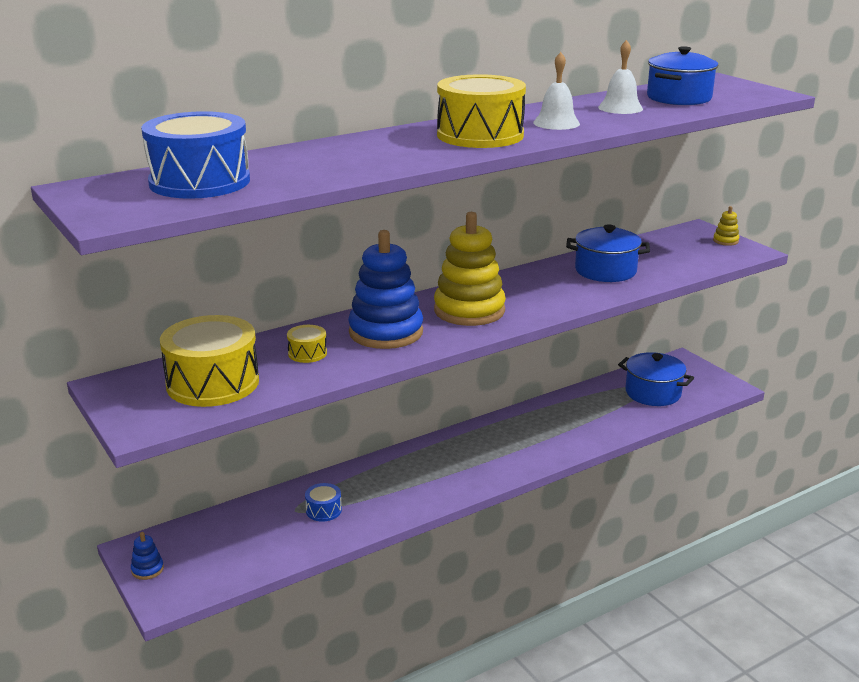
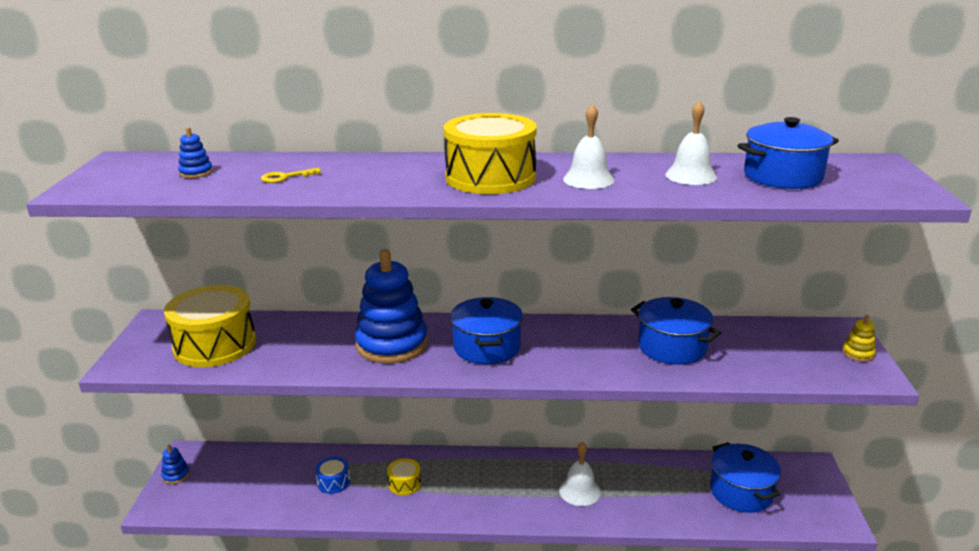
camera: 35 degrees right, 0 degrees up
blue drum [141,111,250,199] -> blue stacking toy [178,127,213,178]
yellow drum [287,325,327,363] -> yellow drum moved to [387,458,421,495]
yellow stacking toy [434,212,506,326] -> blue pot [450,297,523,364]
none -> yellow key [261,168,321,183]
none -> white bell [559,442,601,506]

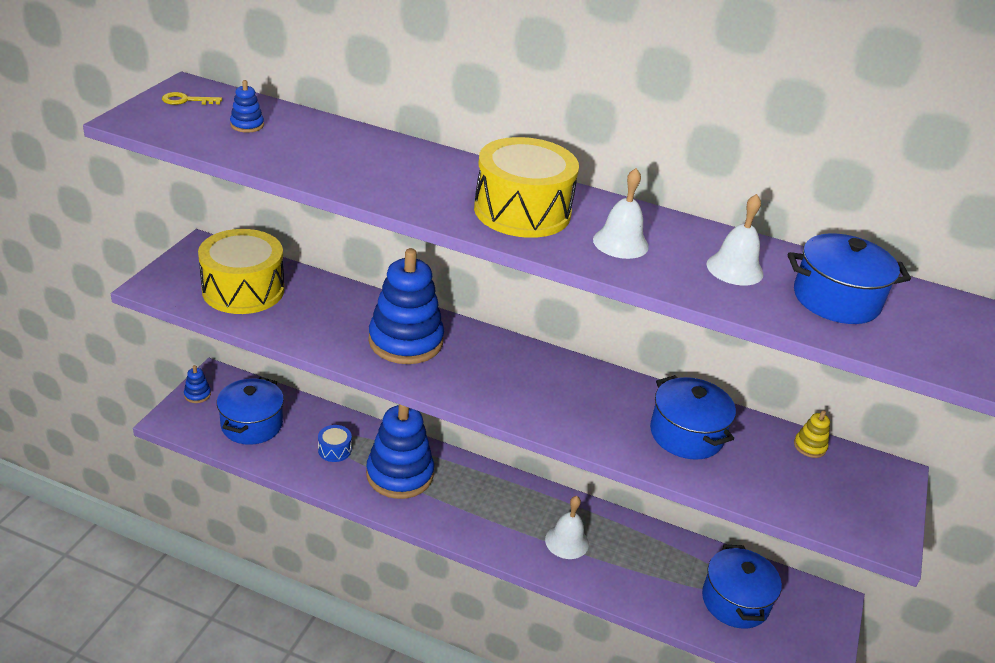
camera: 15 degrees right, 10 degrees up
yellow key [261,168,321,183] -> yellow key moved to [162,92,222,105]
yellow drum [387,458,421,495] -> blue stacking toy [366,404,434,499]
blue pot [450,297,523,364] -> blue pot moved to [217,377,284,445]
yellow stacking toy [842,315,876,362] -> yellow stacking toy moved to [794,410,830,458]

